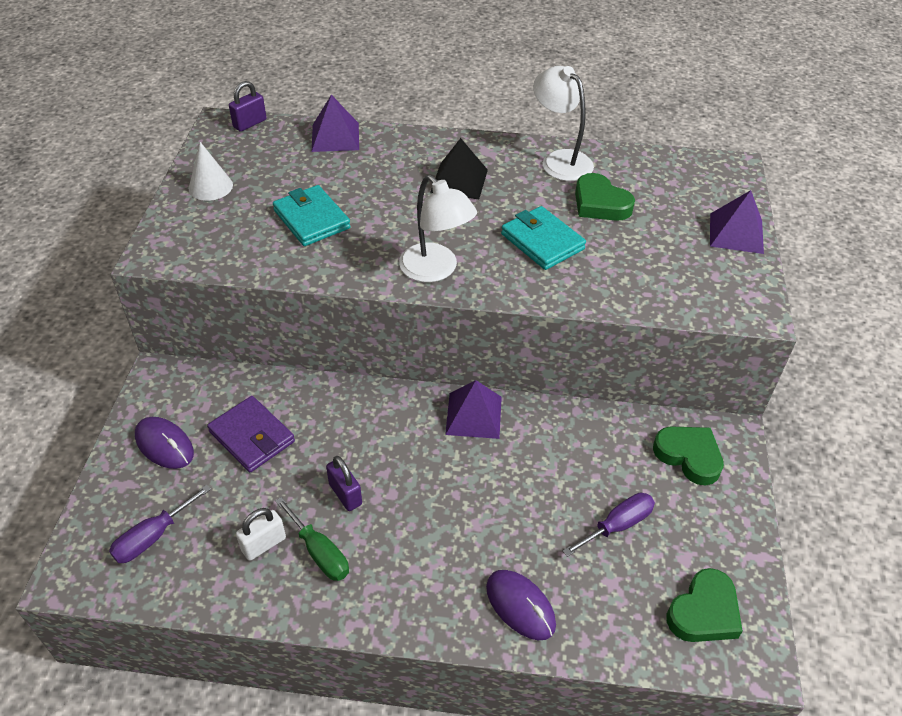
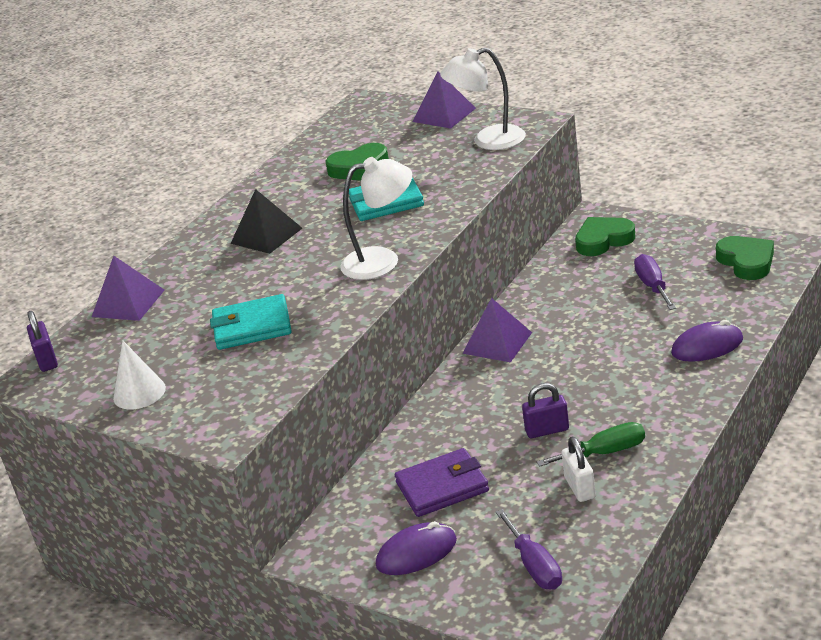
camera: 60 degrees left, 15 degrees down
white lamp [533,66,594,181] -> white lamp moved to [440,47,526,150]

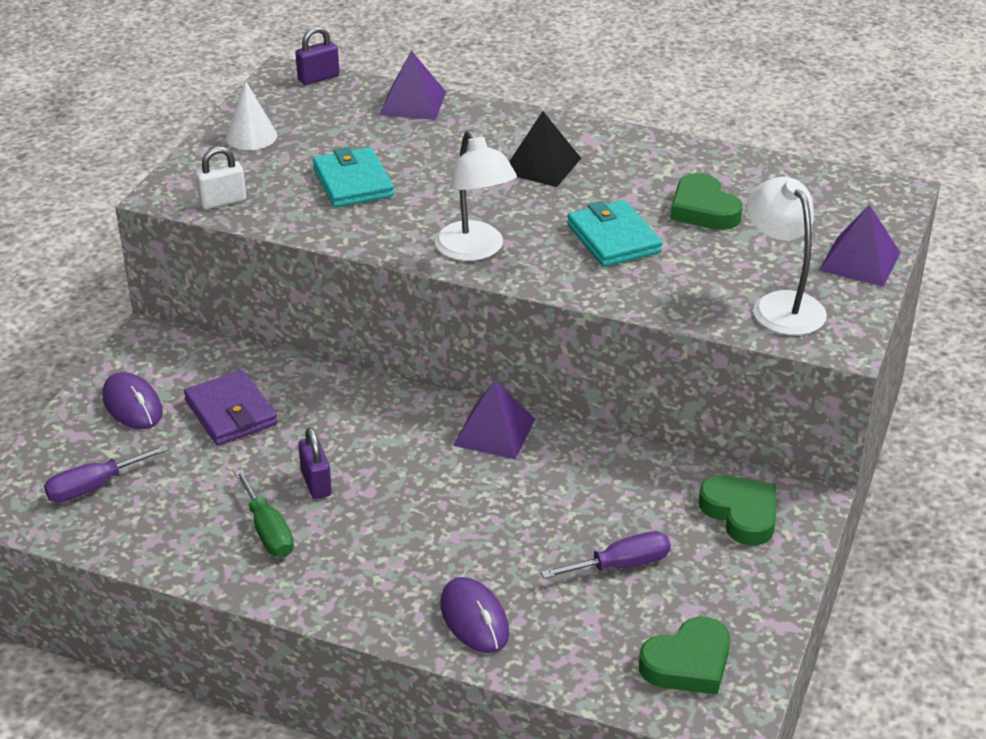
camera: 75 degrees right, 5 degrees up
white padlock [562,437,596,502] -> white padlock moved to [195,146,246,209]

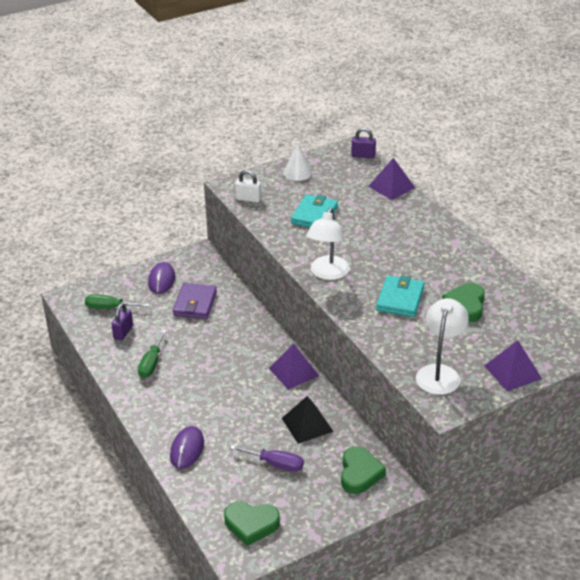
camera: 40 degrees right, 0 degrees up
purple screwdriver [44,445,168,502] -> green screwdriver [85,294,150,309]
purple padlock [298,427,332,499] -> purple padlock moved to [111,303,133,341]
black pyramid [509,111,581,187] -> black pyramid moved to [282,396,334,444]

